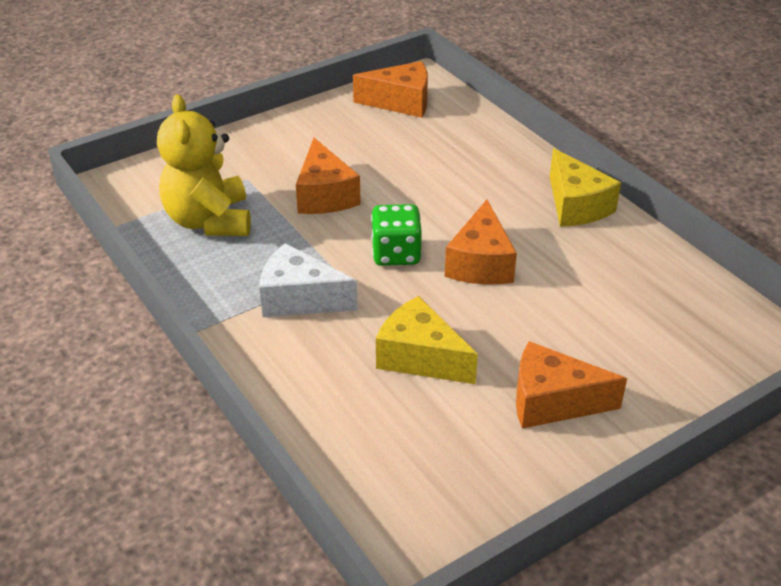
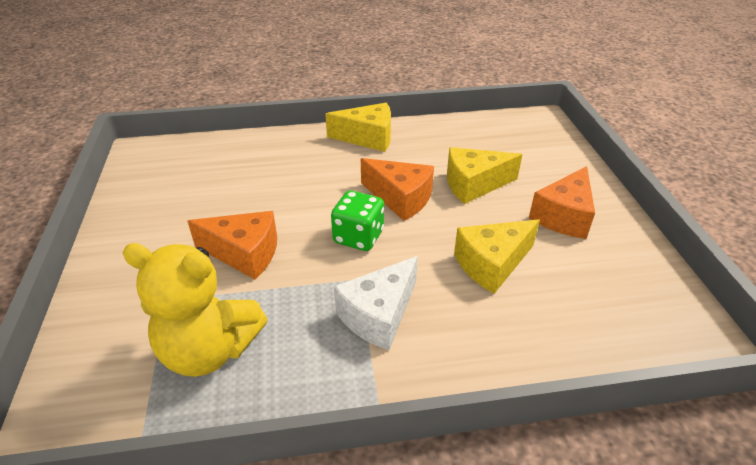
camera: 65 degrees left, 0 degrees up
orange cheese [353,61,428,118] -> none
none -> yellow cheese [447,147,523,204]

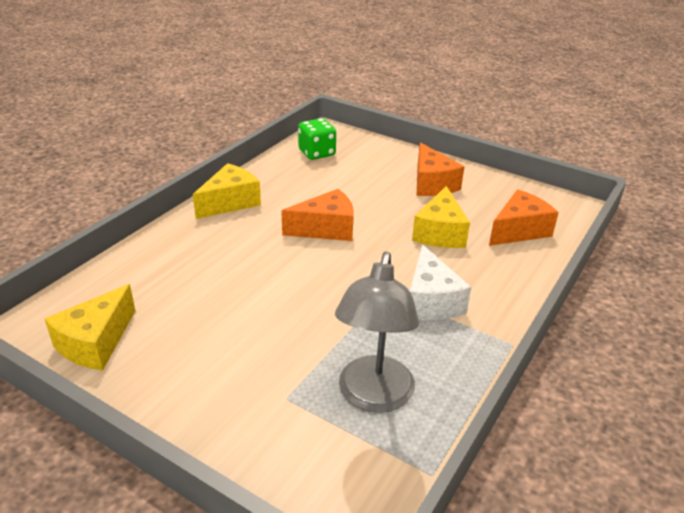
camera: 50 degrees left, 5 degrees down
yellow teddy bear [122,243,268,377] -> grey lamp [335,252,419,413]
orange cheese [187,211,277,279] -> orange cheese moved to [489,189,559,246]
green dice [331,190,384,251] -> green dice moved to [298,118,336,160]
yellow cheese [447,147,523,204] -> yellow cheese moved to [45,284,135,371]

